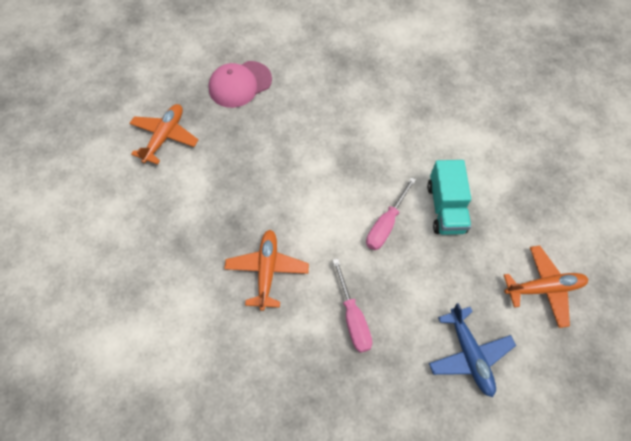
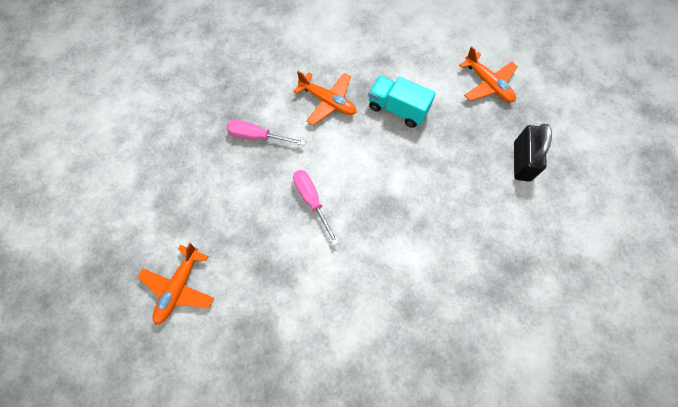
camera: 120 degrees right, 5 degrees up
pink cap [208,61,272,108] -> black padlock [514,124,552,182]
turquoise truck [427,160,471,235] -> turquoise truck moved to [368,76,436,128]
blue plane [429,303,516,397] -> none

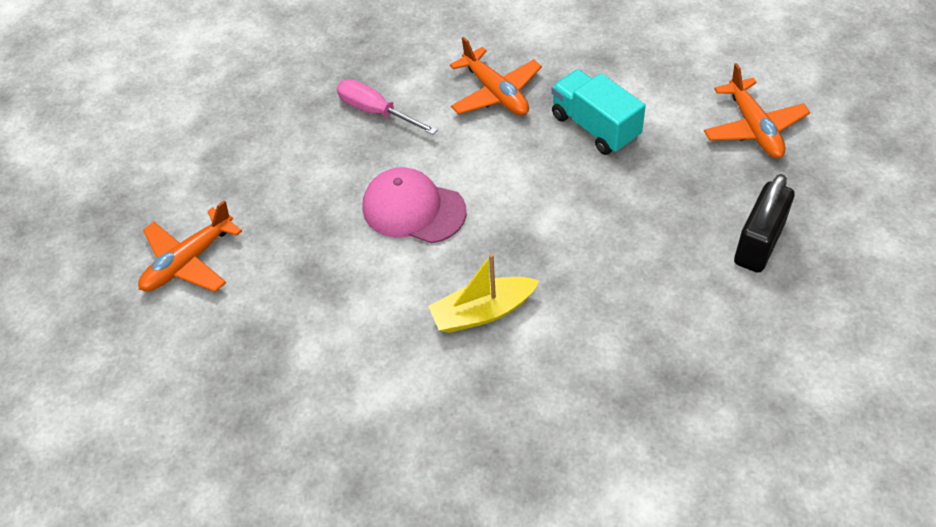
camera: 25 degrees right, 15 degrees down
pink screwdriver [293,170,339,245] -> pink cap [363,167,466,244]
none -> yellow boat [428,253,539,333]

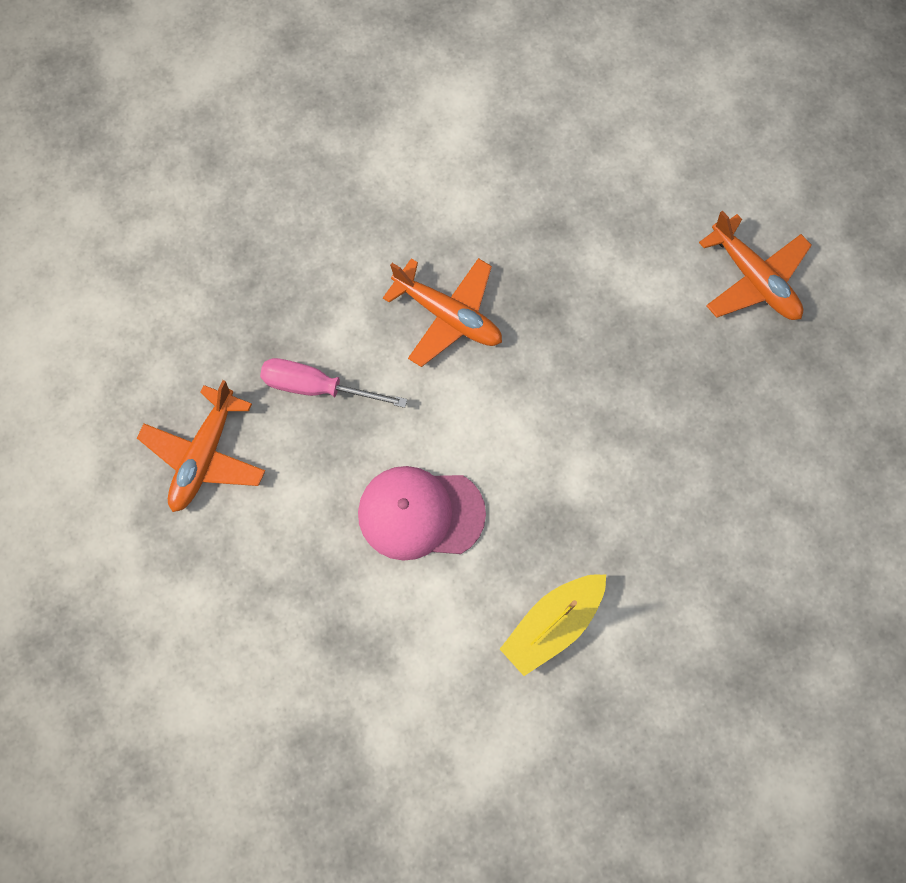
camera: 25 degrees left, 20 degrees up
orange plane [138,200,242,292] -> orange plane moved to [137,380,265,512]
turquoise truck [551,69,646,155] -> none
black padlock [734,174,795,273] -> none

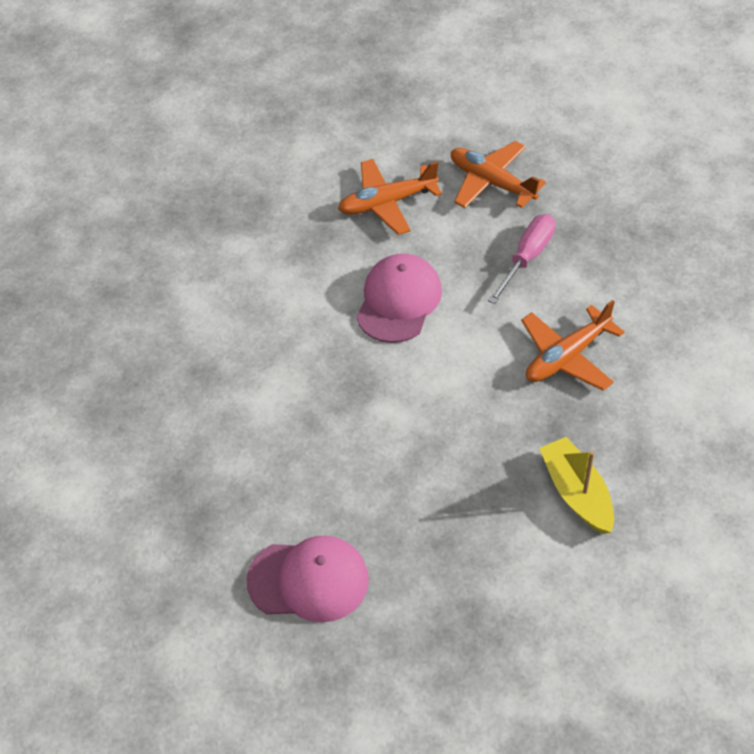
camera: 110 degrees right, 20 degrees down
yellow boat [500,574,606,676] -> yellow boat moved to [539,437,614,534]
orange plane [699,211,812,320] -> orange plane moved to [338,159,442,235]
none -> pink cap [246,535,369,622]

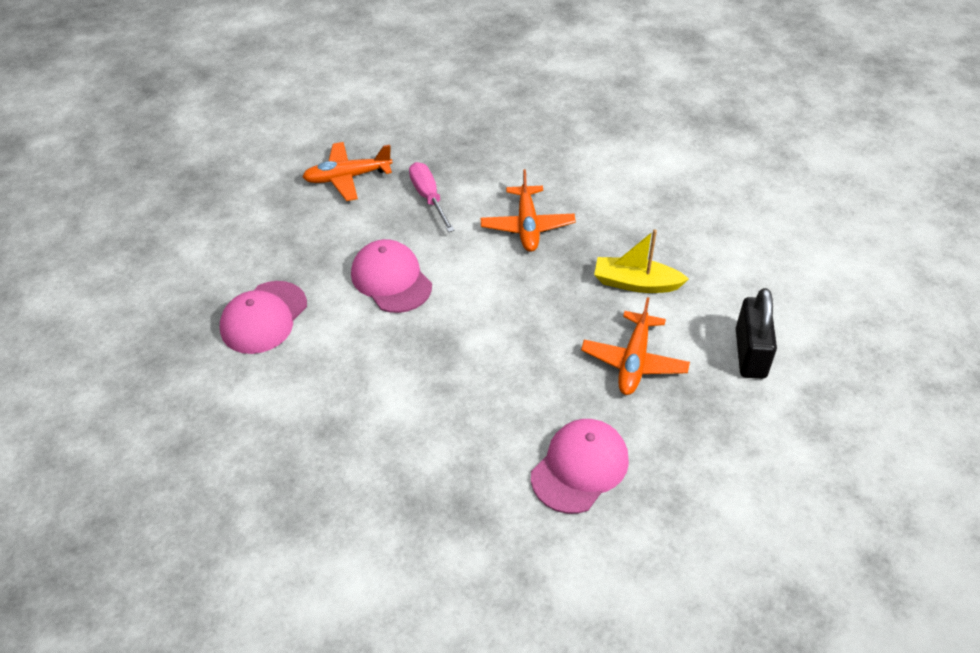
camera: 55 degrees left, 5 degrees down
orange plane [338,159,442,235] -> orange plane moved to [581,297,690,395]
none -> pink cap [220,281,307,354]
none -> black padlock [736,288,777,379]

